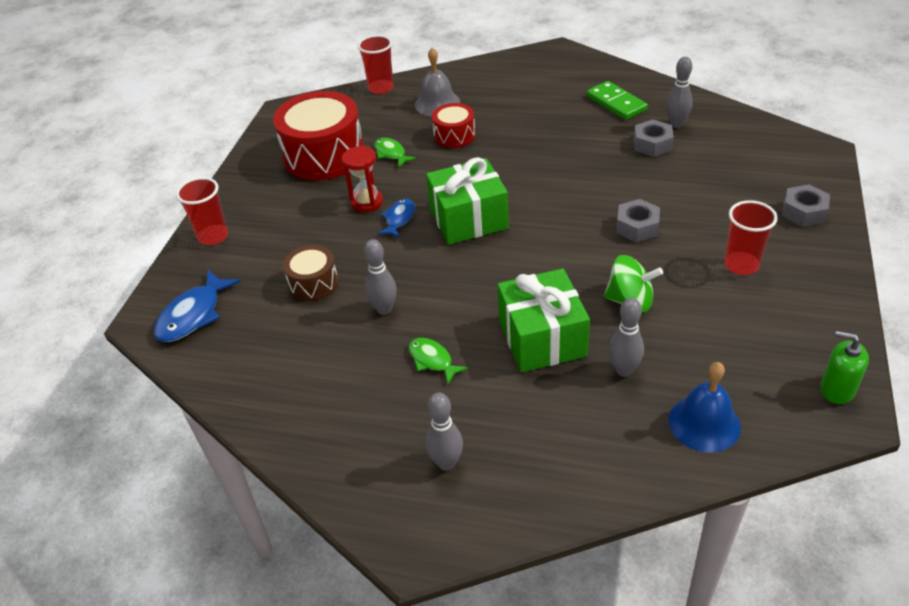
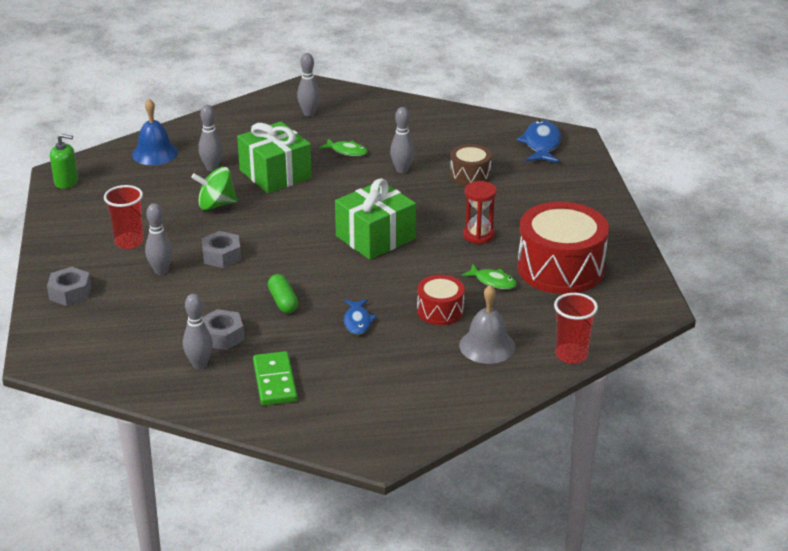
camera: 155 degrees right, 10 degrees down
red cup [176,177,228,245] -> none
blue fish [377,199,415,238] -> blue fish moved to [344,299,377,335]
green domino [587,81,648,120] -> green domino turned 45 degrees clockwise [253,351,298,406]
none -> grey bowling pin [145,203,173,275]
none -> green capsule [268,274,298,313]

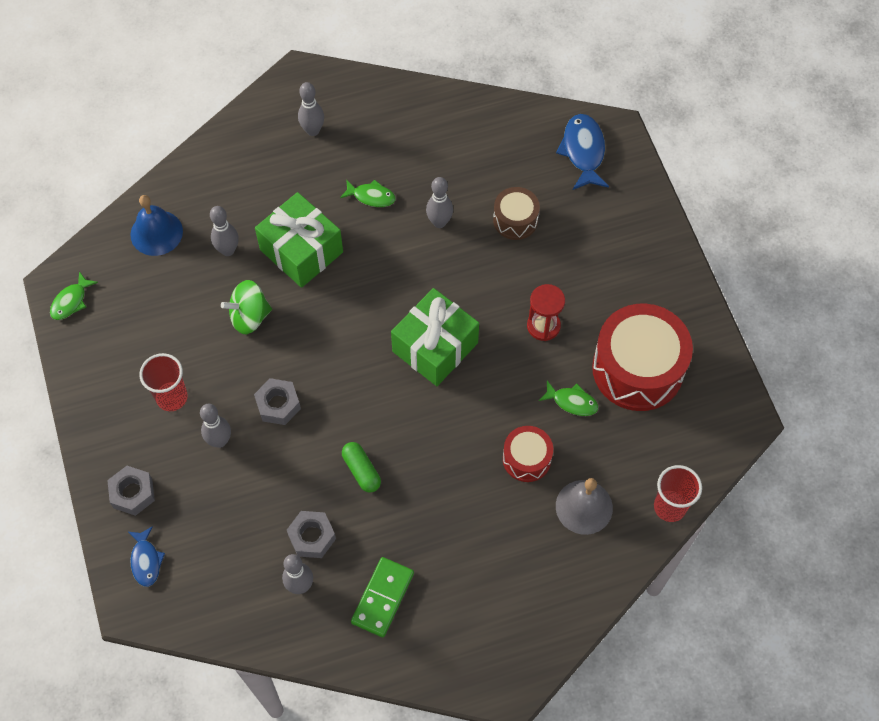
camera: 10 degrees left, 30 degrees up
green soap dispenser [50,134,78,189] -> green fish [50,271,98,320]
green domino [253,351,298,406] -> green domino turned 45 degrees clockwise [351,557,414,637]
blue fish [344,299,377,335] -> blue fish moved to [128,526,165,587]

